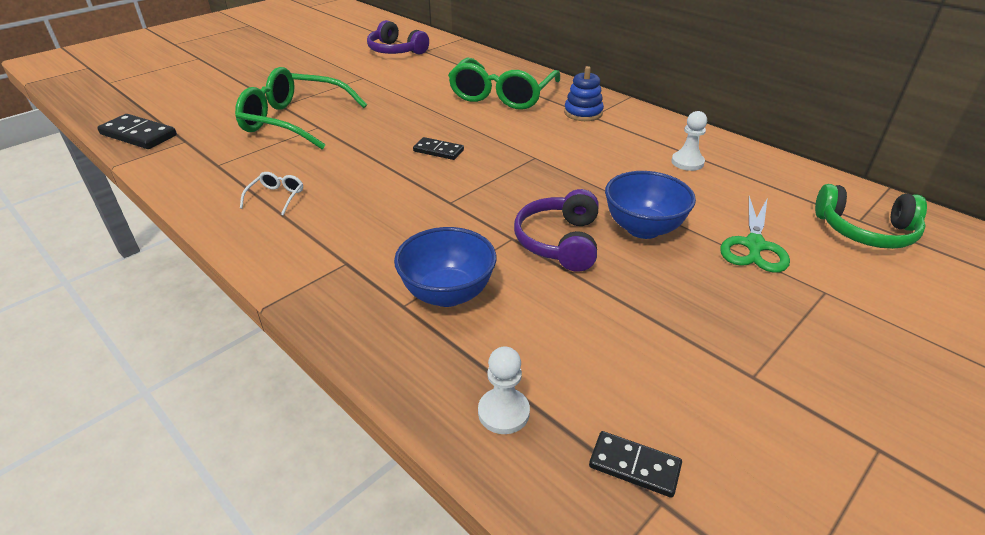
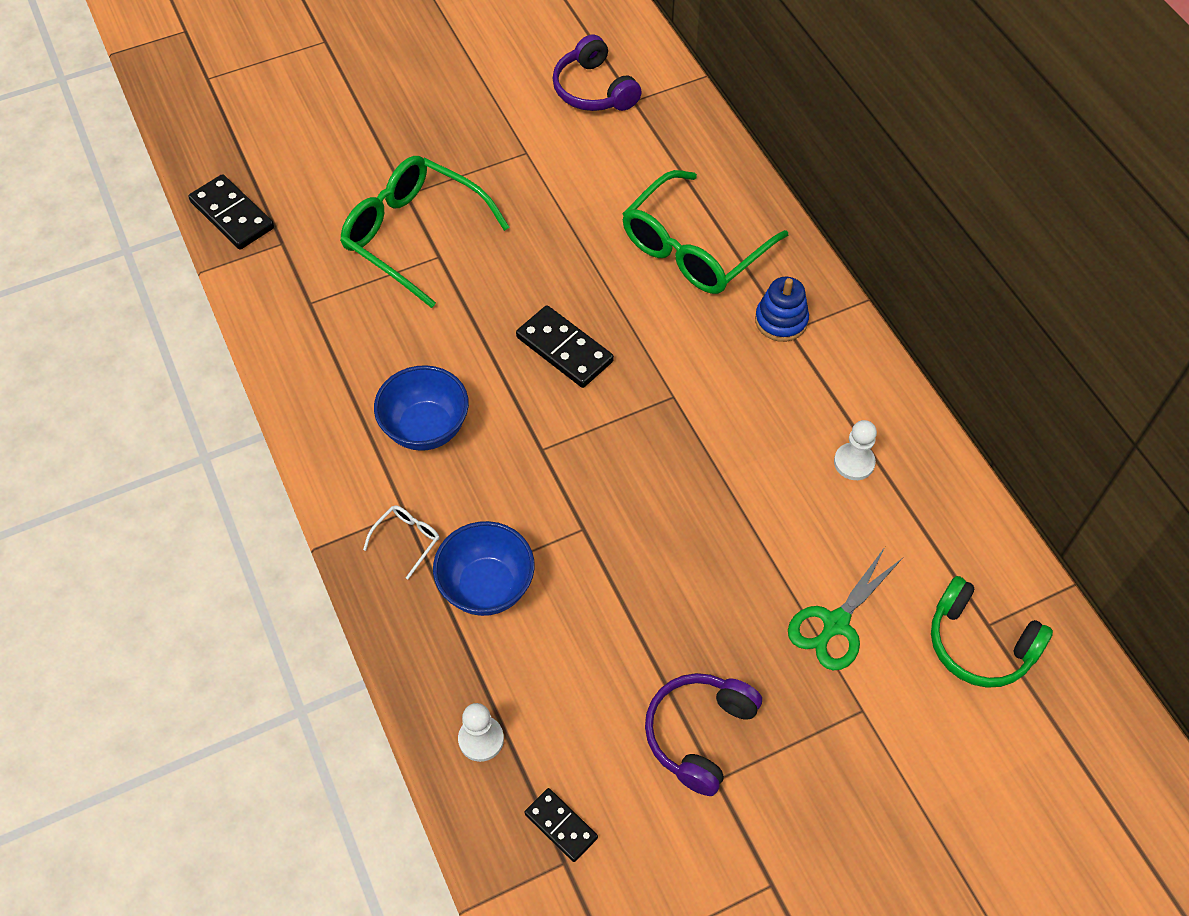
camera: 20 degrees right, 20 degrees up
white glasses [240,172,303,215] -> white glasses moved to [363,505,440,579]
black domino [413,137,464,160] -> black domino [516,305,614,388], size x1.61
purple headphones [514,189,599,272] -> purple headphones moved to [645,673,762,796]
blue bowl [605,171,696,239] -> blue bowl moved to [374,365,469,451]

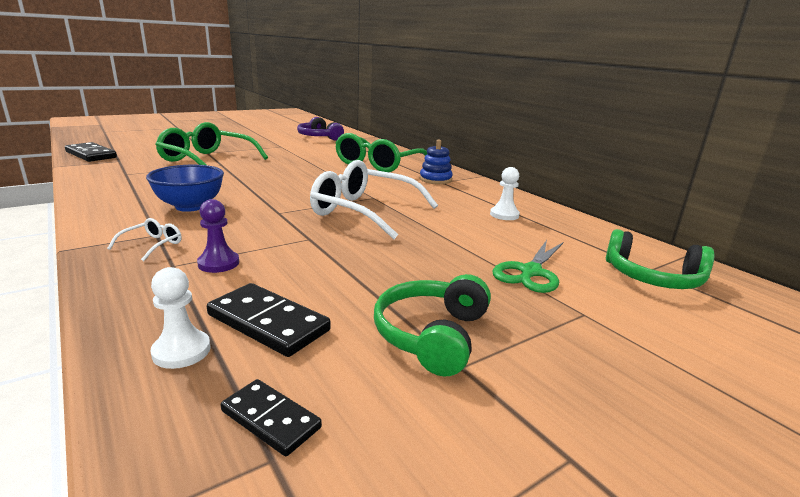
camera: 10 degrees left, 35 degrees down
blue bowl [433,521,535,616] -> purple pawn [197,199,239,273]
black domino [516,305,614,388] -> black domino moved to [207,283,331,357]
purple headphones [645,673,762,796] -> green headphones [374,274,491,377]
none -> white glasses [310,160,438,239]

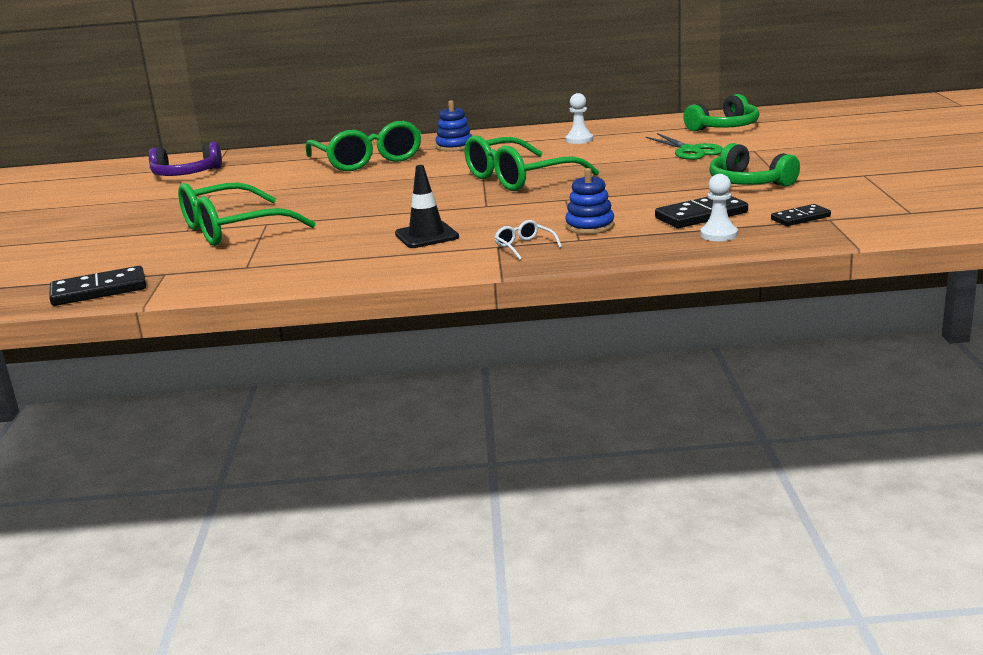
camera: 55 degrees left, 0 degrees up
blue bowl [146,165,224,212] -> black traffic cone [395,165,459,248]
purple pawn [197,199,239,273] -> blue stacking toy [565,168,615,234]
white glasses [310,160,438,239] -> green glasses [465,135,599,191]

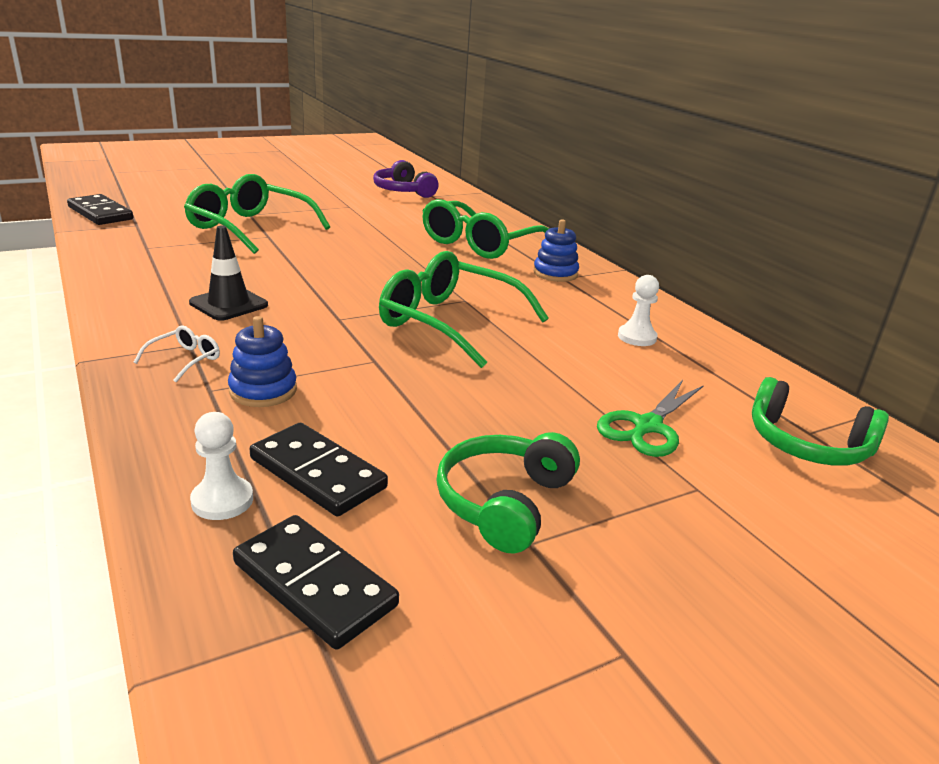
camera: 60 degrees right, 5 degrees up
black domino [771,204,831,226] -> black domino [233,515,399,650], size x1.61

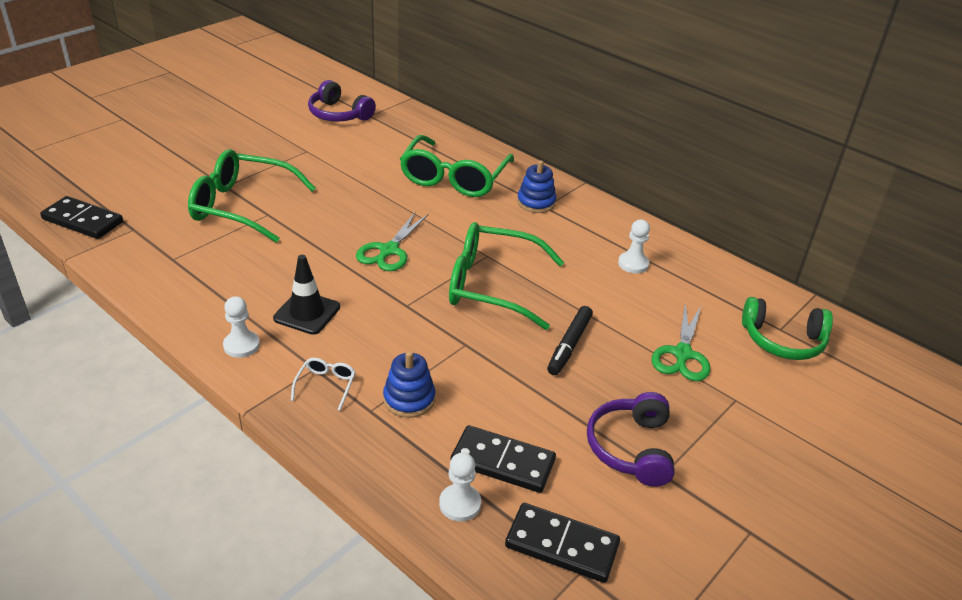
camera: 20 degrees left, 10 degrees up
green headphones [436,432,580,553] -> purple headphones [587,392,675,487]
none -> white pawn [223,296,260,358]
none -> green scissors [356,211,428,271]
none -> black marker [547,306,593,375]

